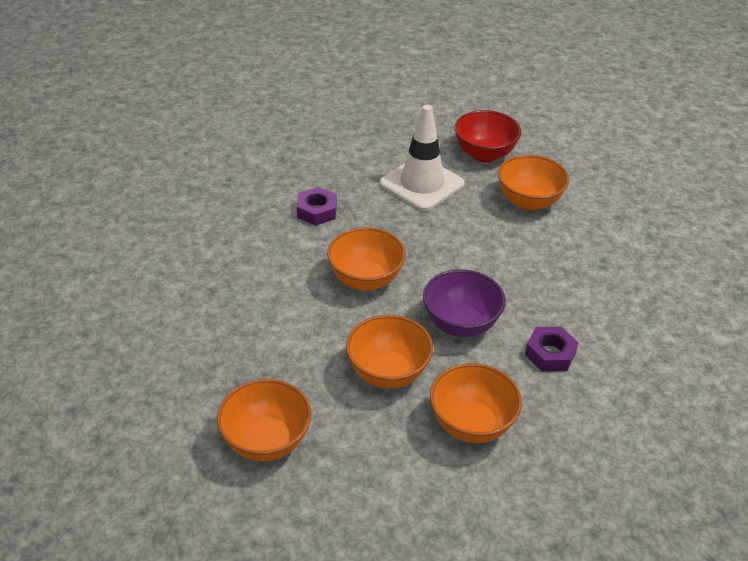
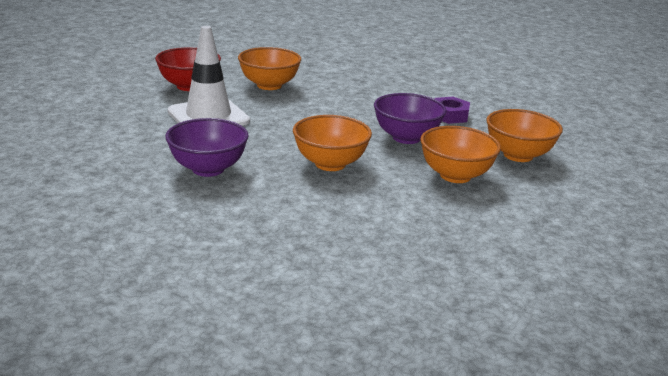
camera: 75 degrees left, 15 degrees down
orange bowl [217,379,312,462] -> none
purple nut [297,187,337,226] -> purple bowl [165,118,249,177]

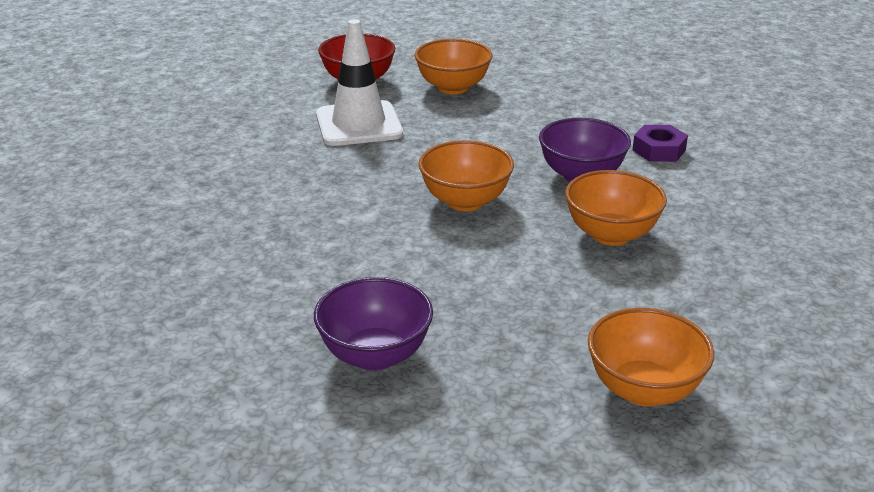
camera: 20 degrees right, 5 degrees up
purple bowl [165,118,249,177] -> purple bowl moved to [314,277,433,371]
orange bowl [486,109,563,162] -> orange bowl moved to [588,308,714,406]

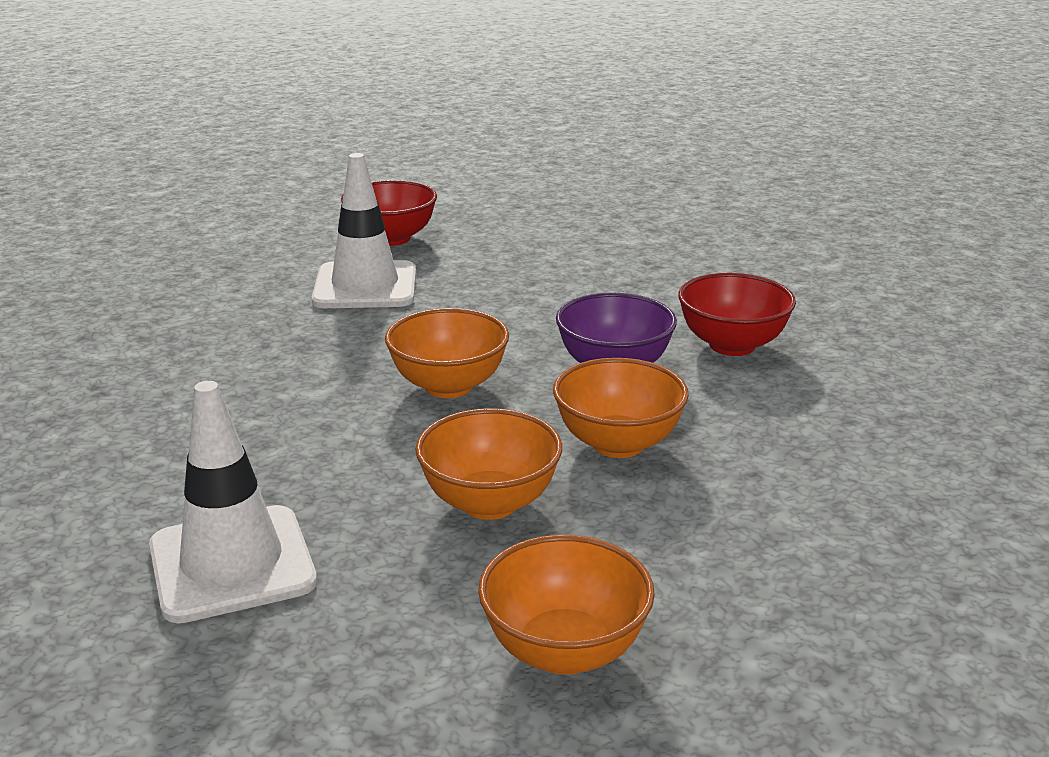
camera: 10 degrees right, 5 degrees down
purple bowl [314,277,433,371] -> white traffic cone [149,381,317,623]
orange bowl [414,39,492,94] -> orange bowl moved to [415,408,562,520]
purple nut [632,125,688,162] -> red bowl [678,273,796,356]

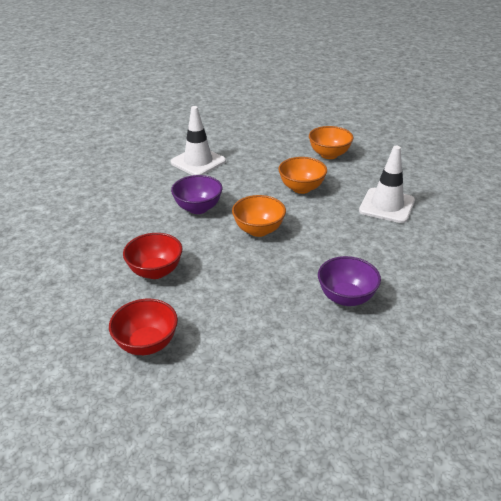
camera: 135 degrees left, 10 degrees up
white traffic cone [312,153,416,308] -> white traffic cone moved to [170,106,226,175]
orange bowl [553,358,689,458] -> none
red bowl [678,273,796,356] -> red bowl moved to [123,233,182,279]
none -> purple bowl [318,256,381,306]

